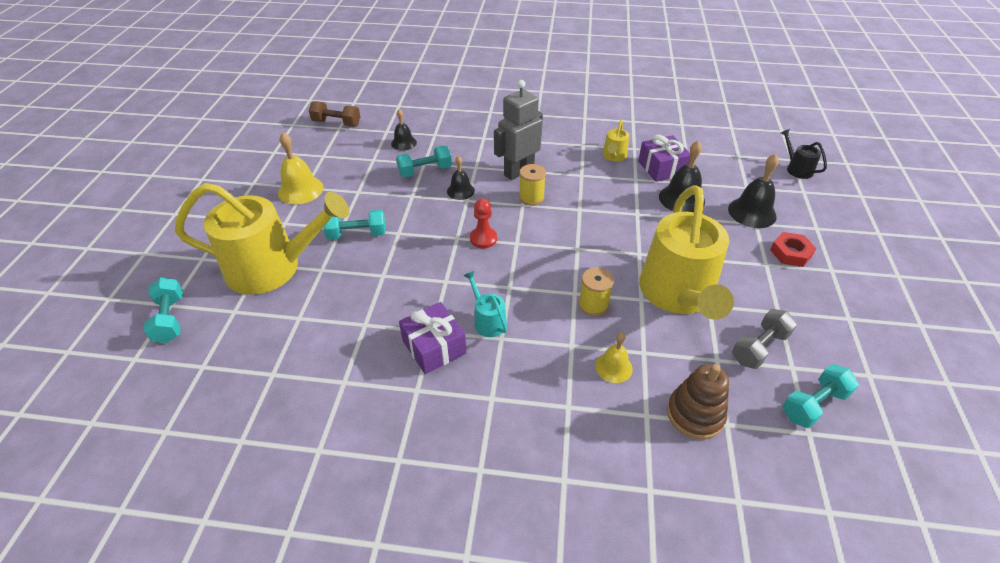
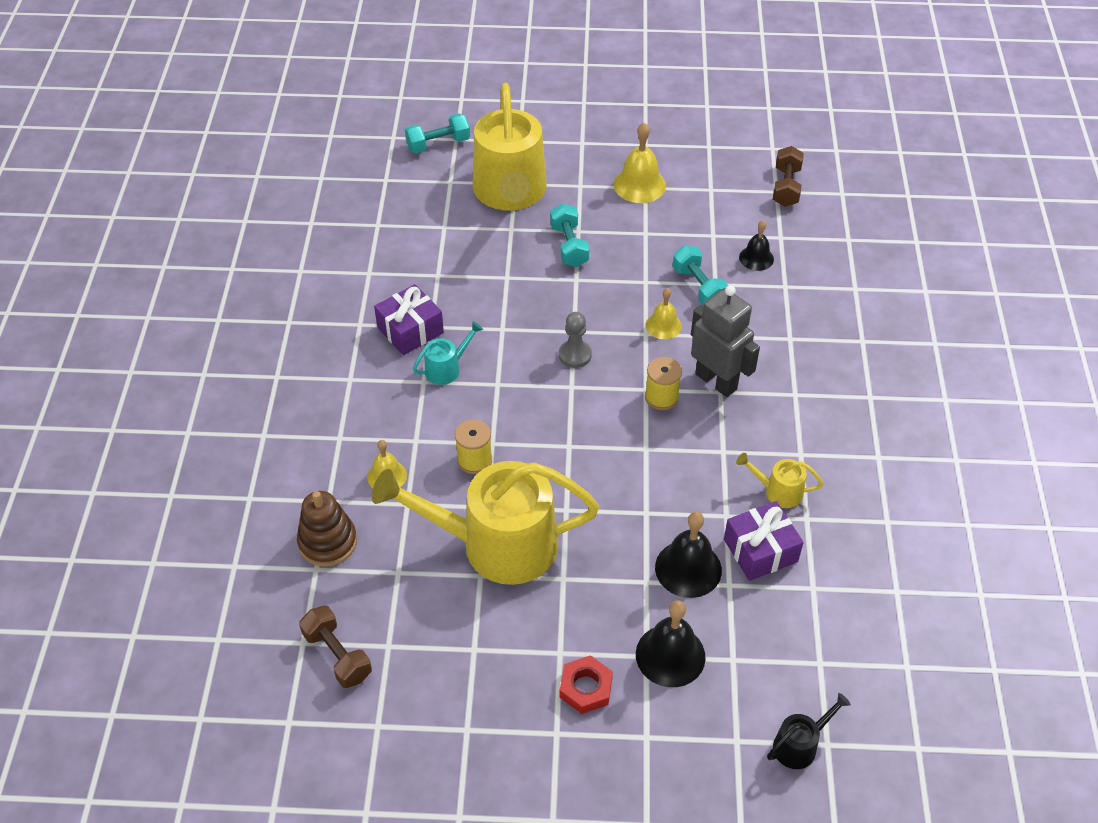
camera: 85 degrees right, 5 degrees up
black bell [447,156,475,200] -> yellow bell [646,288,682,339]
red pawn [470,199,497,248] -> grey pawn [559,312,592,368]
grey dumbbell [732,309,797,369] -> none
turquoise dumbbell [782,364,859,428] -> brown dumbbell [299,606,372,688]

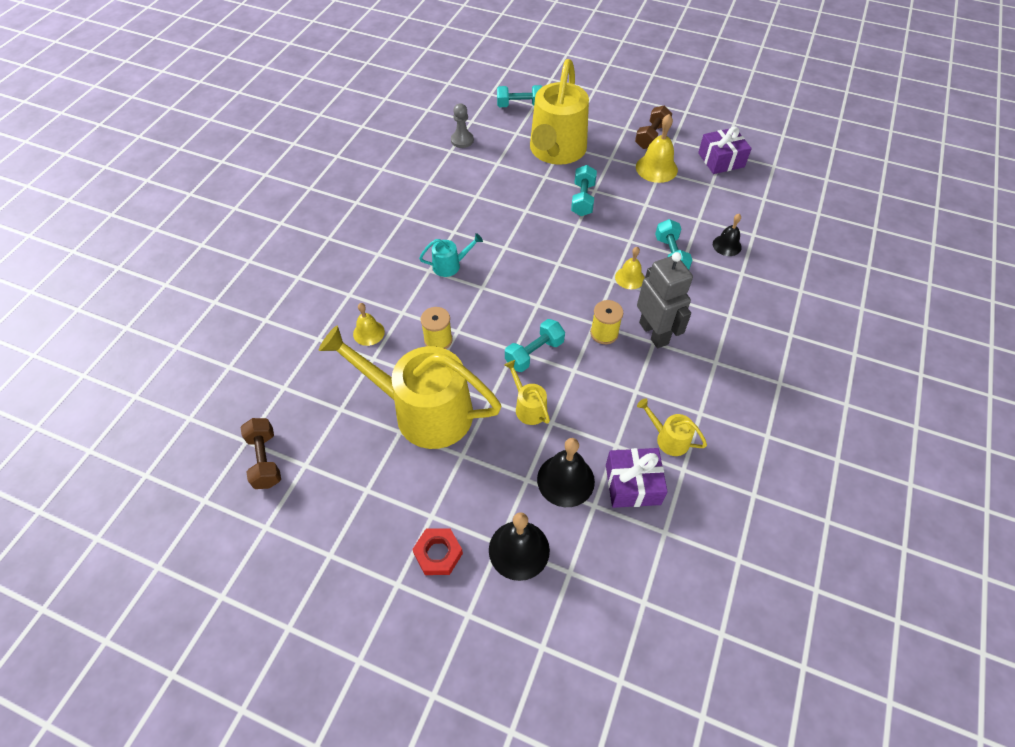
camera: 20 degrees right, 5 degrees up
brown stacking toy [297,491,357,567] -> none
purple gift [374,284,444,355] -> purple gift moved to [698,126,752,174]
grey pawn [559,312,592,368] -> grey pawn moved to [451,103,474,148]
black watering can [767,693,851,769] -> none
brown dumbbell [773,146,804,207] -> brown dumbbell moved to [635,106,672,149]
none -> yellow watering can [504,360,550,425]
none -> turquoise dumbbell [505,319,565,372]

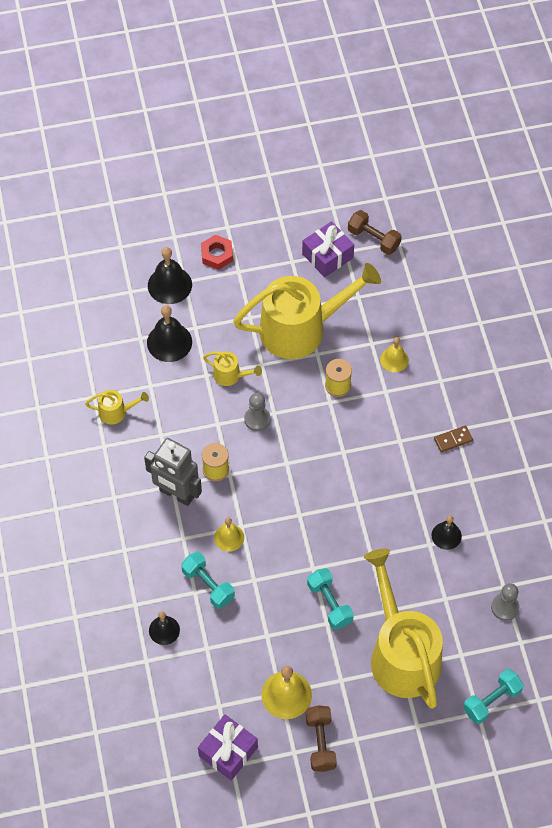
camera: 145 degrees right, 5 degrees up
turquoise watering can [419,233,483,277] -> none
turquoise dumbbell [505,319,565,372] -> grey pawn [244,393,271,431]
purple gift [606,448,668,508] -> purple gift moved to [302,221,354,277]
none -> black bell [431,516,462,550]
none -> brown domino [434,425,473,452]

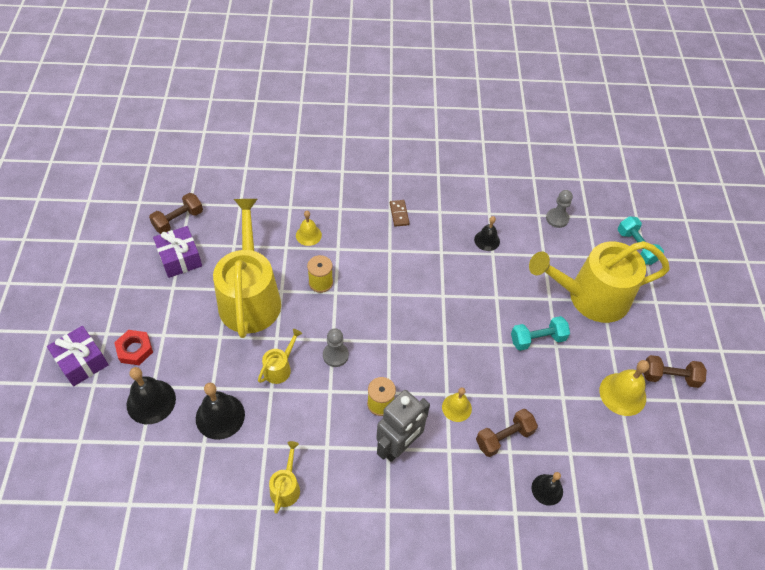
camera: 80 degrees left, 5 degrees down
turquoise dumbbell [181,552,235,609] -> brown dumbbell [476,409,538,457]
purple gift [198,714,258,781] -> purple gift moved to [47,326,109,386]

